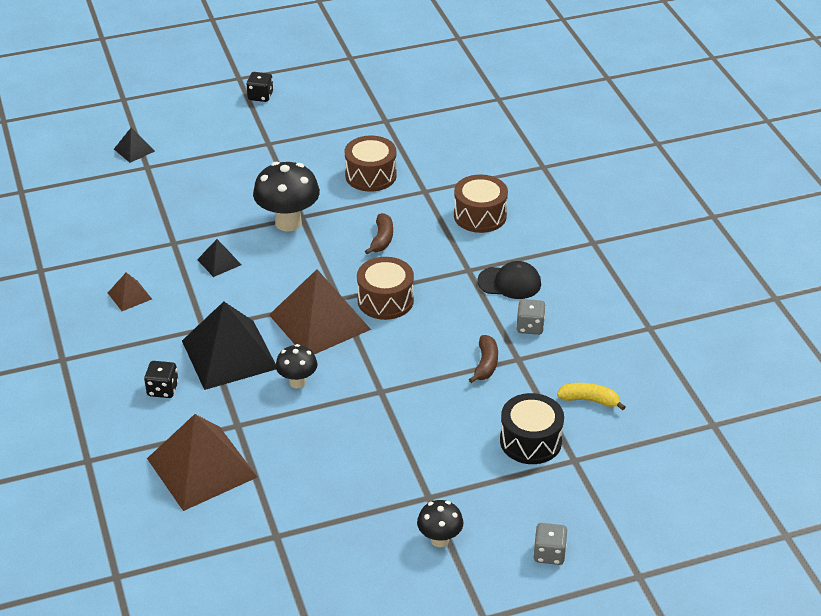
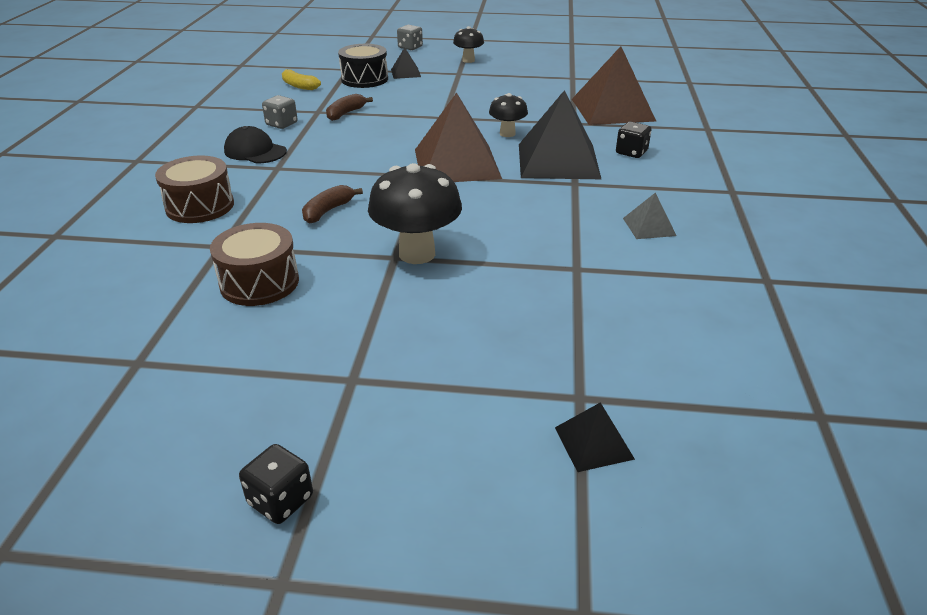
camera: 155 degrees left, 5 degrees down
brown pyramid [108,272,152,311] -> grey pyramid [623,192,676,239]
black pyramid [197,239,242,277] -> black pyramid moved to [391,48,421,79]
brown drum [357,257,414,320] -> none

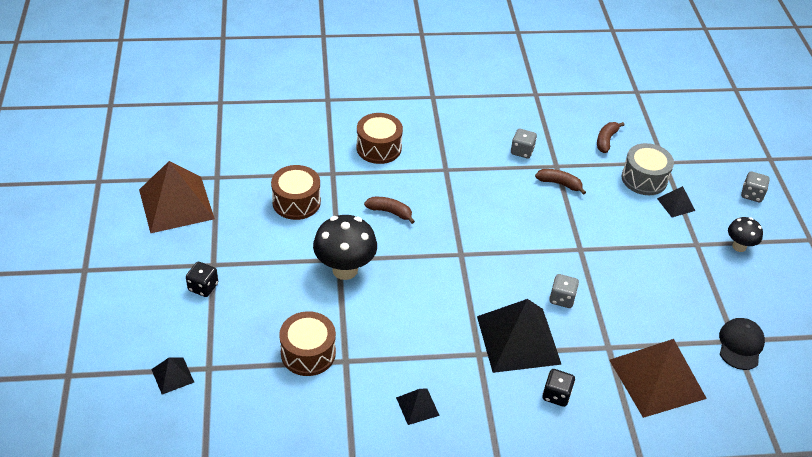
camera: 75 degrees right, 10 degrees up
black cap [224,126,287,164] -> black cap moved to [719,318,765,370]
black dice [239,444,313,524] -> black dice moved to [186,262,218,297]
yellow banana [282,69,321,90] -> brown banana [597,122,625,153]
black drum [338,44,388,88] -> grey drum [622,143,674,195]
brown pyramid [415,92,502,182] -> brown pyramid moved to [139,161,215,233]
black mushroom [489,93,528,137] -> grey dice [549,274,579,308]
grey pyramid [623,192,676,239] -> black pyramid [396,389,440,425]
none -> brown drum [279,311,336,376]

